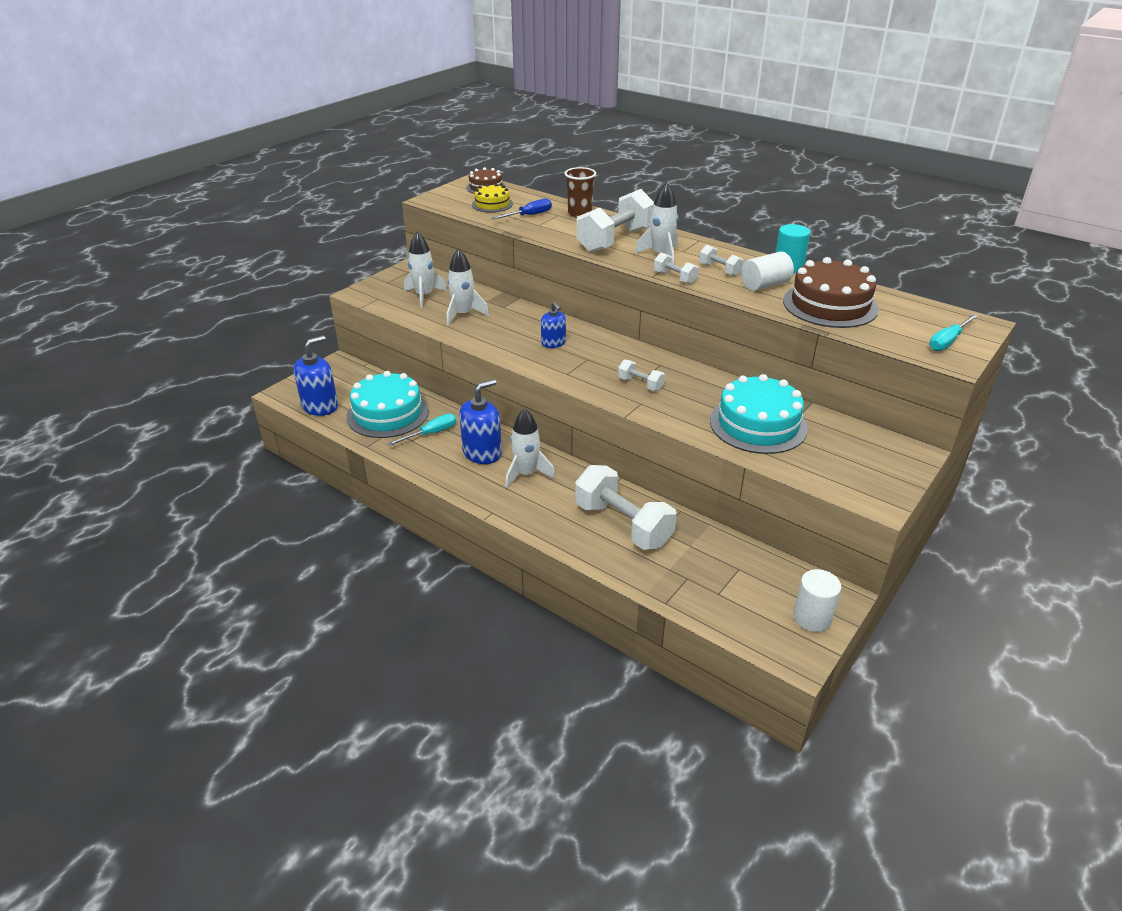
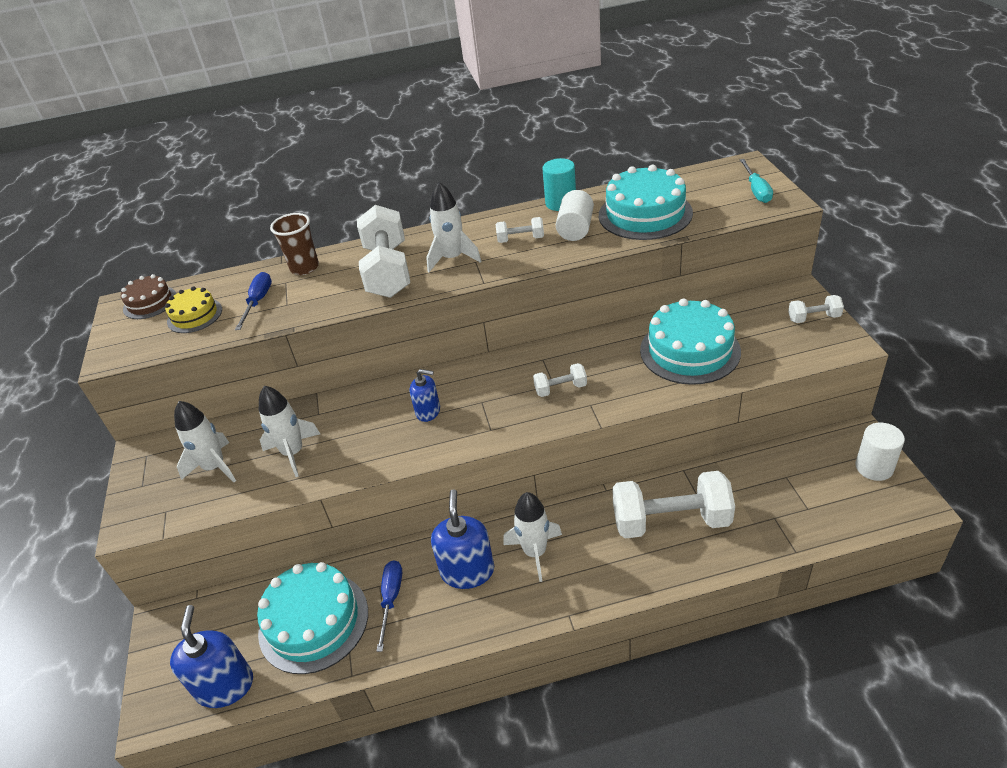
camera: 45 degrees left, 5 degrees up
turquoise screwdriver [387,414,456,446] -> blue screwdriver [377,560,402,652]
white dumbbell [654,252,698,284] -> white dumbbell moved to [788,295,844,323]
brown cake [783,257,879,328] -> turquoise cake [599,165,693,240]

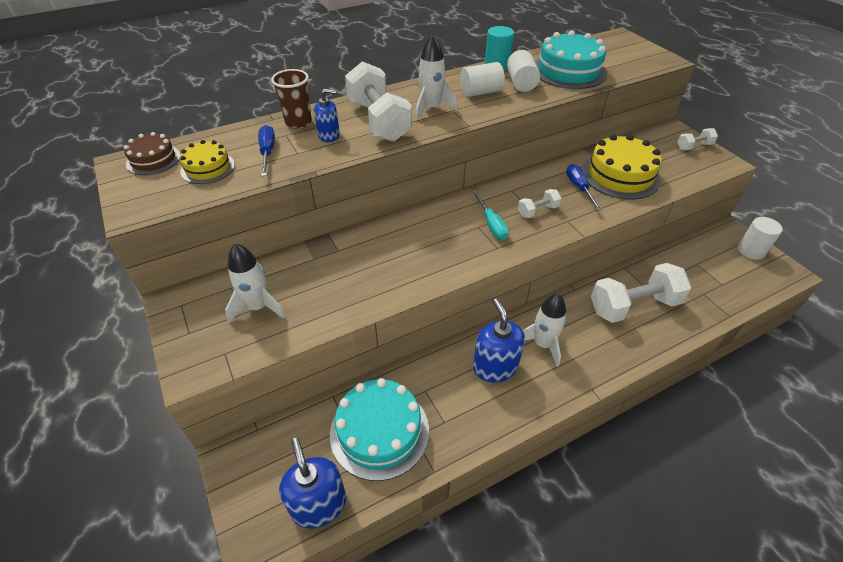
camera: 20 degrees left, 5 degrees up
white rocket [259,386,320,477] -> none
blue screwdriver [377,560,402,652] -> blue screwdriver moved to [566,164,602,211]
blue soap dispenser [410,369,440,422] -> blue soap dispenser moved to [314,89,340,142]
white dumbbell [495,217,544,243] -> white cylinder [460,62,505,97]
turquoise cake [640,298,741,385] -> yellow cake [582,134,662,199]
turquoise screwdriver [739,159,773,203] -> turquoise screwdriver moved to [472,190,509,240]

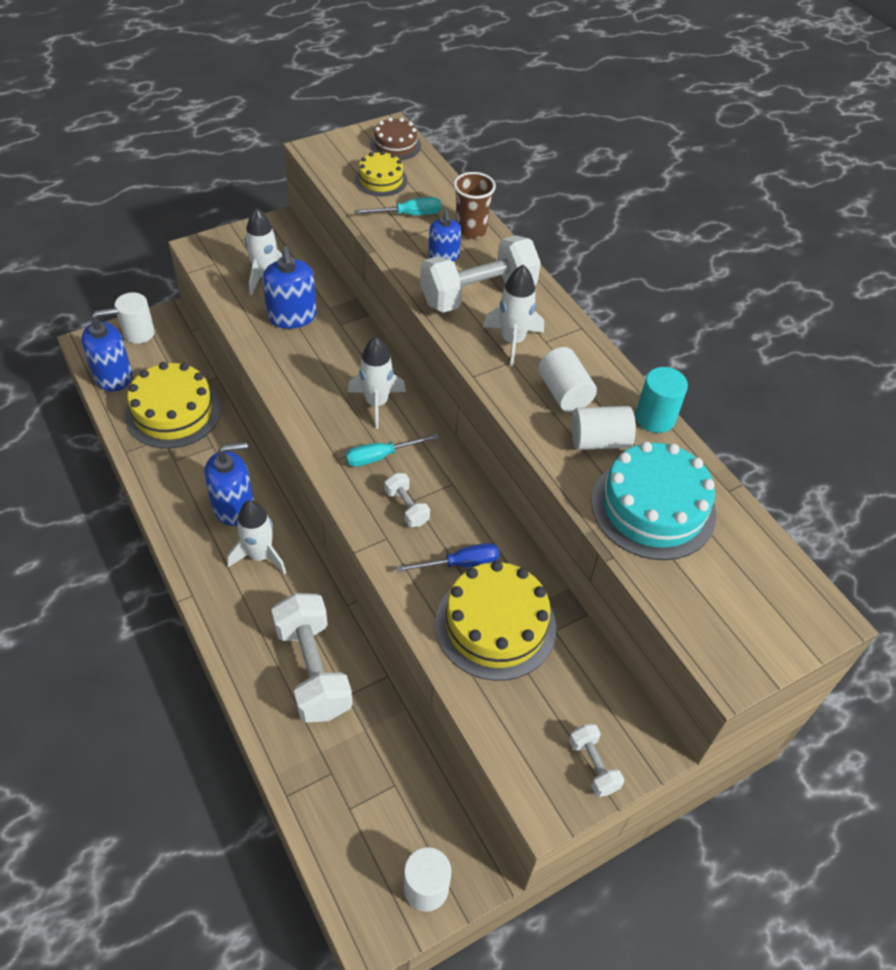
camera: 85 degrees right, 5 degrees up
blue screwdriver [258,125,275,176] -> turquoise screwdriver [354,197,442,215]
turquoise cake [330,378,429,481] -> yellow cake [125,362,221,449]
none -> white cylinder [114,292,155,344]
none -> blue soap dispenser [262,246,317,329]
none -> white rocket [348,337,406,429]

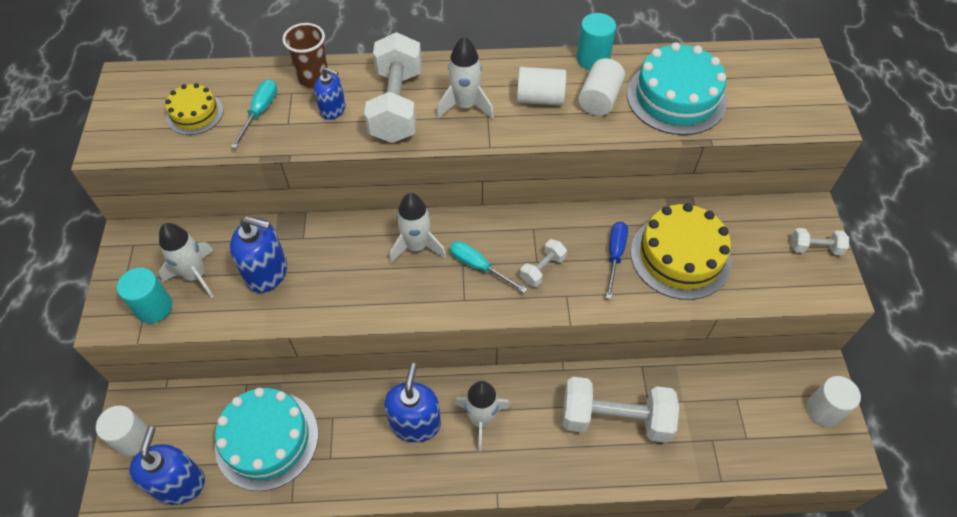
camera: 60 degrees left, 5 degrees up
yellow cake [125,362,221,449] -> turquoise cake [215,388,318,491]
turquoise screwdriver [345,434,439,467] -> turquoise screwdriver turned 120 degrees clockwise [450,241,527,293]
brown cake [370,117,421,160] -> none
white dumbbell [385,473,430,527] -> white dumbbell turned 45 degrees counterclockwise [520,239,567,287]
none -> turquoise cylinder [117,268,172,323]

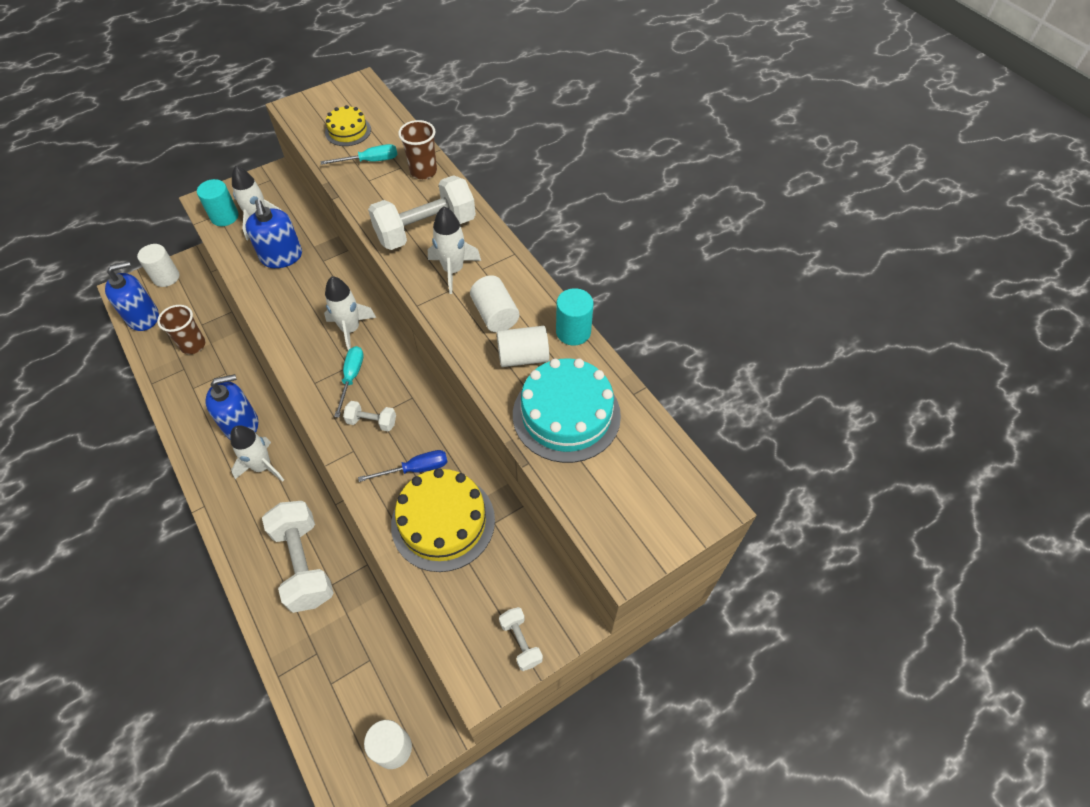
camera: 60 degrees right, 0 degrees up
turquoise cake [215,388,318,491] -> brown cup [157,305,206,354]
blue soap dispenser [314,67,346,120] -> none

